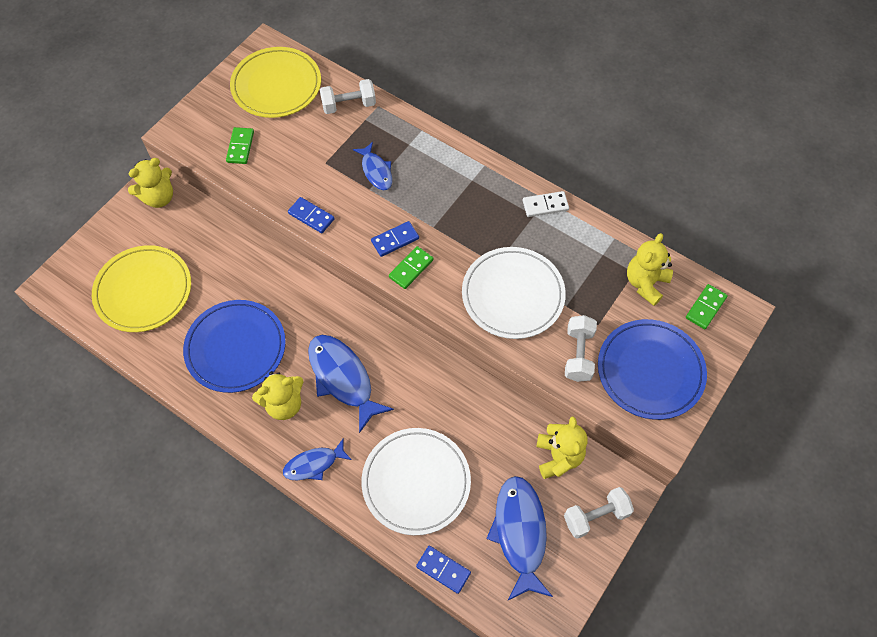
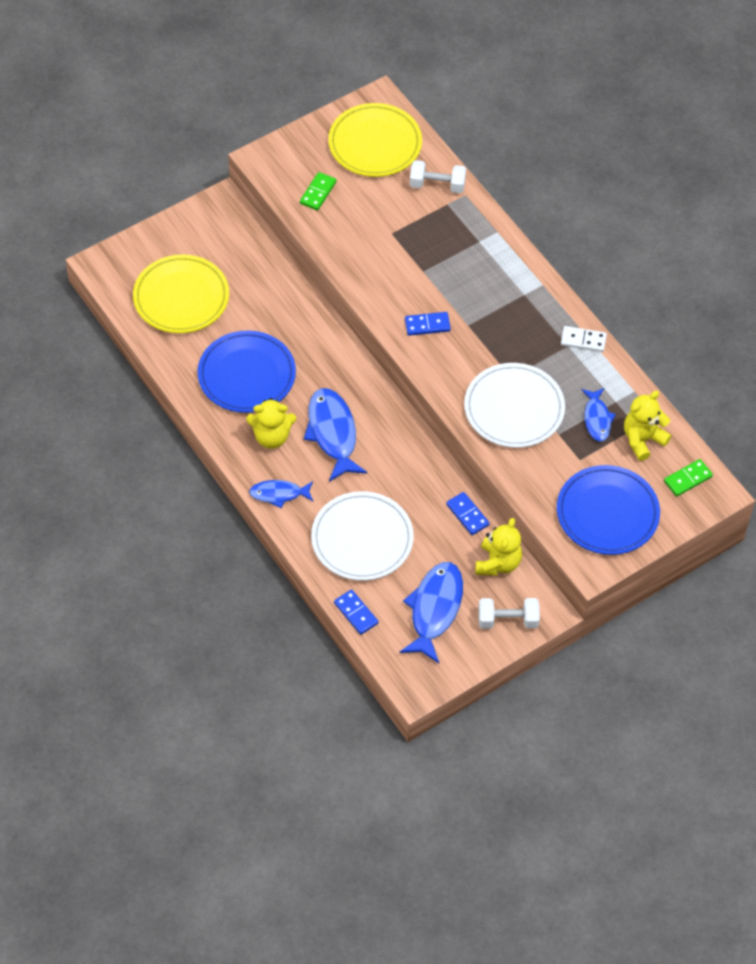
camera: 20 degrees right, 5 degrees down
yellow teddy bear [128,158,173,208] -> none
blue domino [288,197,335,233] -> blue domino moved to [446,492,490,535]
blue fish [353,142,392,190] -> blue fish moved to [582,388,616,442]
green domino [389,246,433,289] -> none
white dumbbell [565,315,597,382] -> none

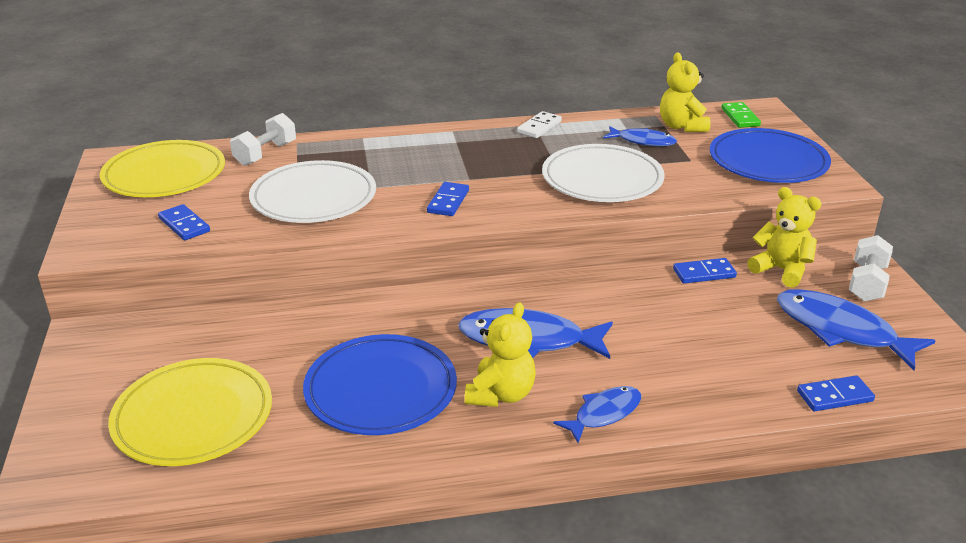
camera: 65 degrees left, 25 degrees down
blue fish [249,480,313,508] -> blue fish turned 150 degrees counterclockwise [553,386,641,443]
green domino [300,172,336,211] -> blue domino [158,204,210,240]
white plate [311,491,414,581] -> white plate moved to [249,160,376,223]

